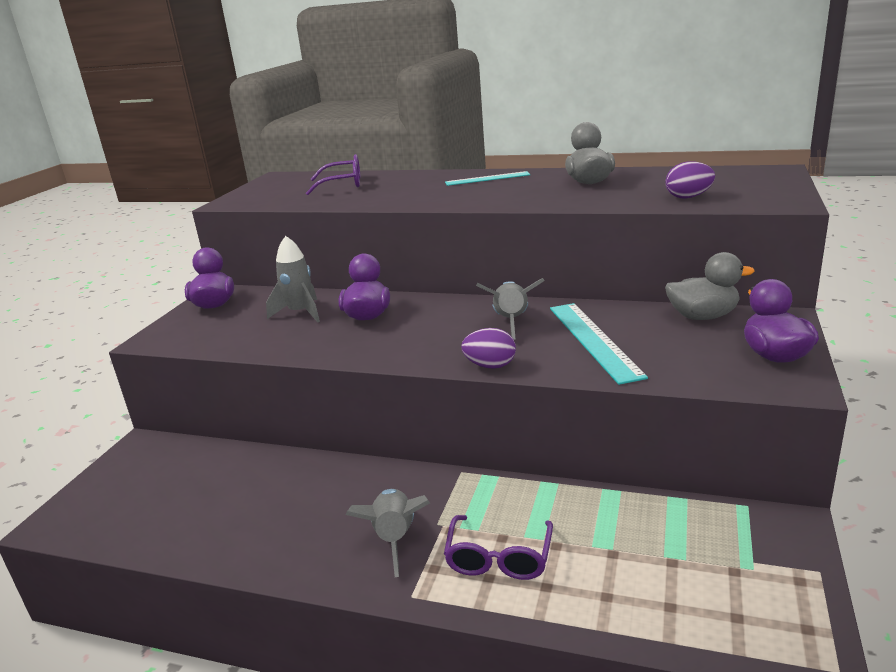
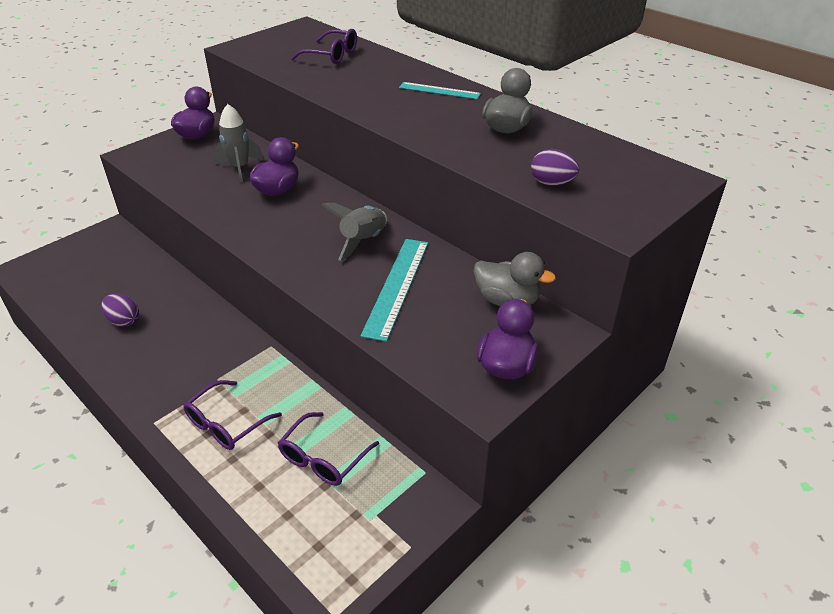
camera: 25 degrees right, 15 degrees up
grey rocket [346,489,430,577] -> none
purple egg [461,328,516,369] -> purple egg moved to [101,294,139,327]
none -> purple glasses [278,412,379,486]

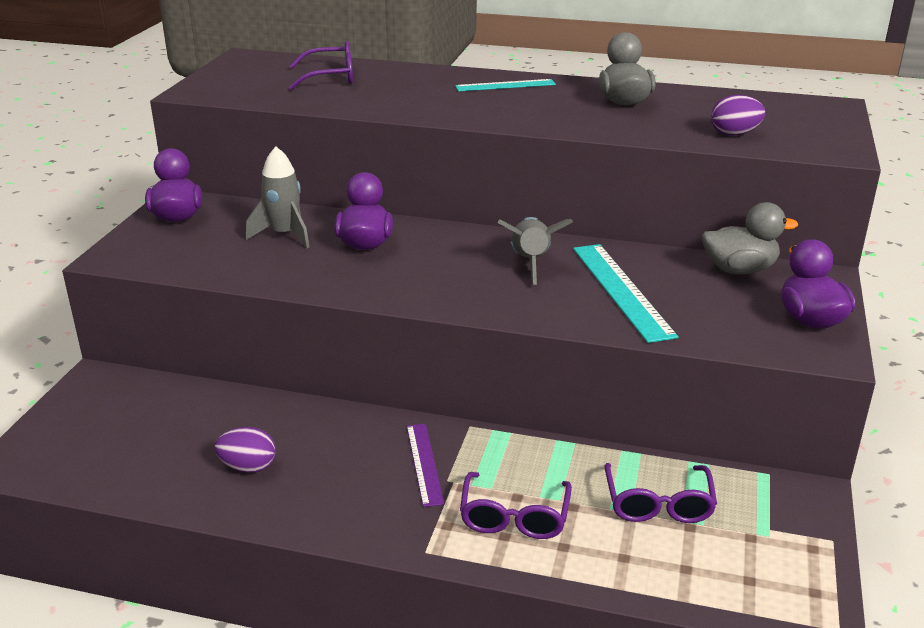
camera: 30 degrees left, 10 degrees down
none -> purple ruler [407,424,444,507]

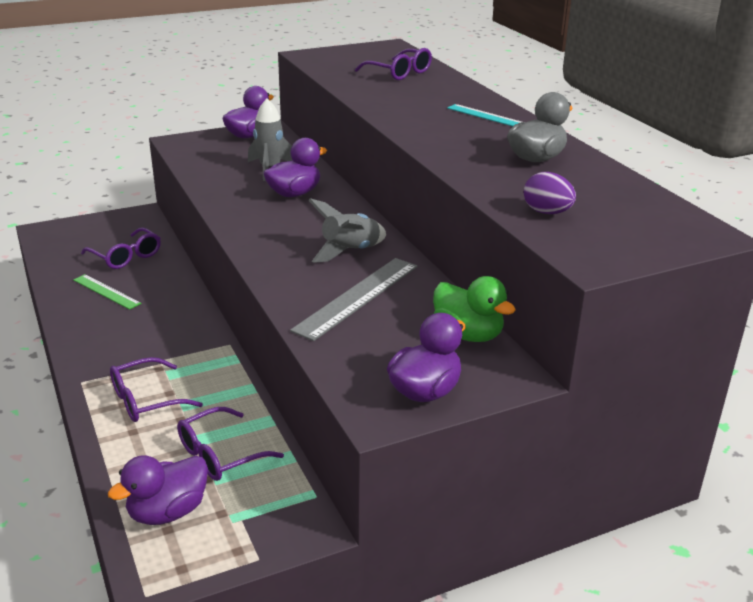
camera: 50 degrees right, 0 degrees up
purple egg [214,427,276,473] -> green ruler [73,274,141,310]
purple ruler [407,424,444,507] -> none
turquoise ruler [573,244,678,343] -> grey ruler [290,258,418,341]
grey duck [702,202,798,274] -> green duck [433,276,516,342]
none -> purple glasses [81,228,161,269]
none -> purple duck [108,455,208,525]

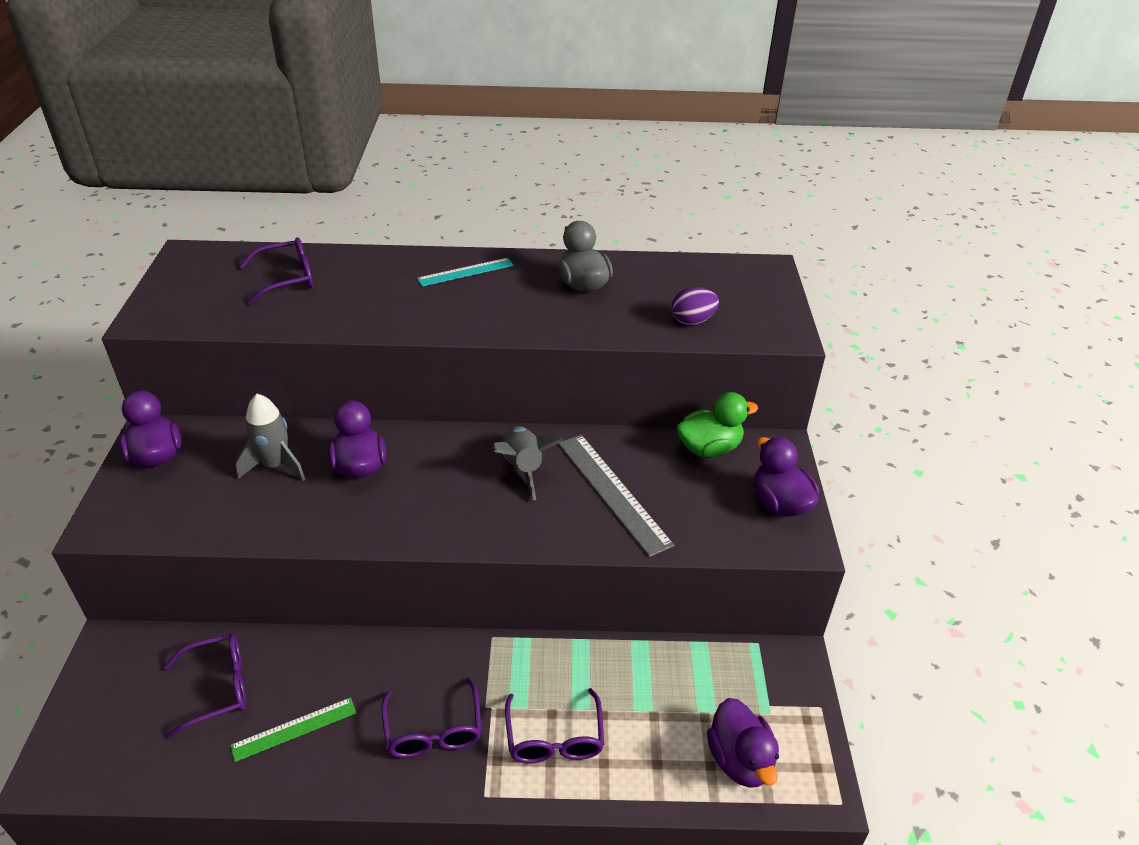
camera: 65 degrees left, 10 degrees up
purple glasses [177,407,284,481] -> purple glasses moved to [381,678,482,758]

